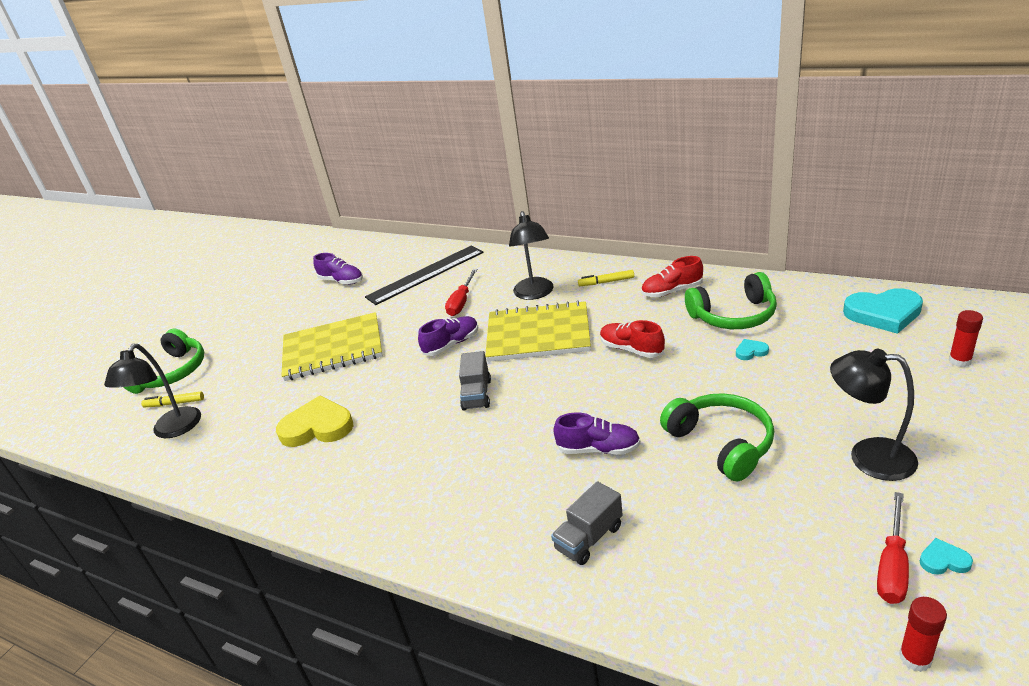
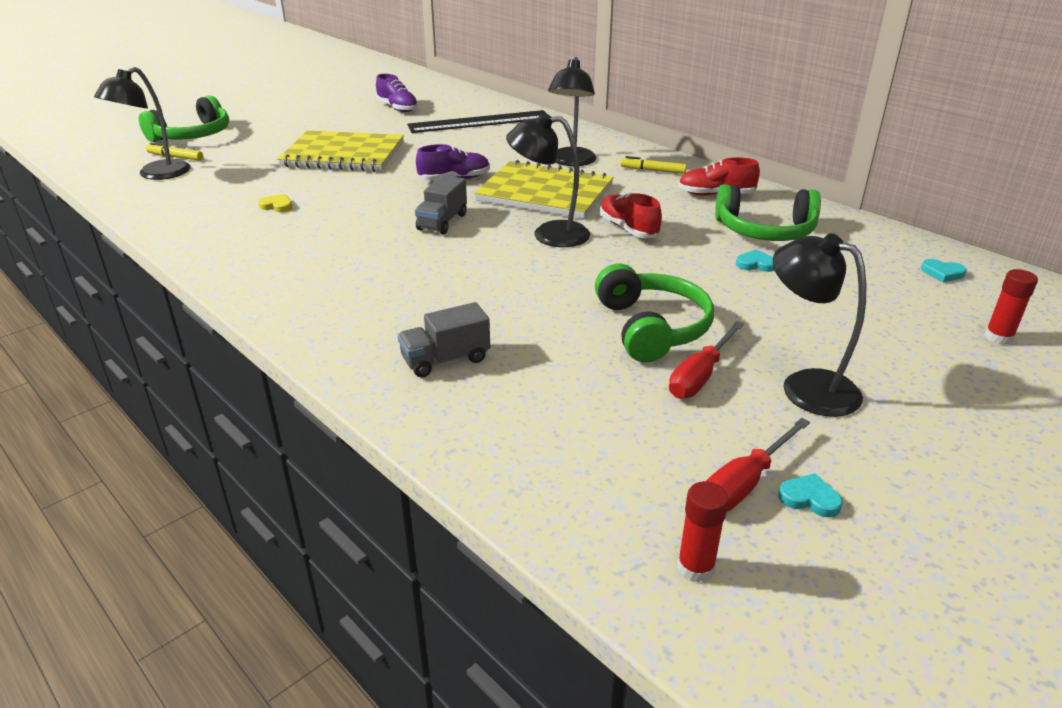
camera: 15 degrees right, 0 degrees up
yellow heart [276,396,353,447] -> yellow heart [258,194,293,212], size x0.44
red screwdriver [445,269,477,316] -> red screwdriver moved to [669,321,744,398]
purple shoe [553,412,641,455] -> none
turquoise heart [843,288,923,334] -> turquoise heart [921,259,967,282], size x0.44
none -> black lamp [506,113,590,247]

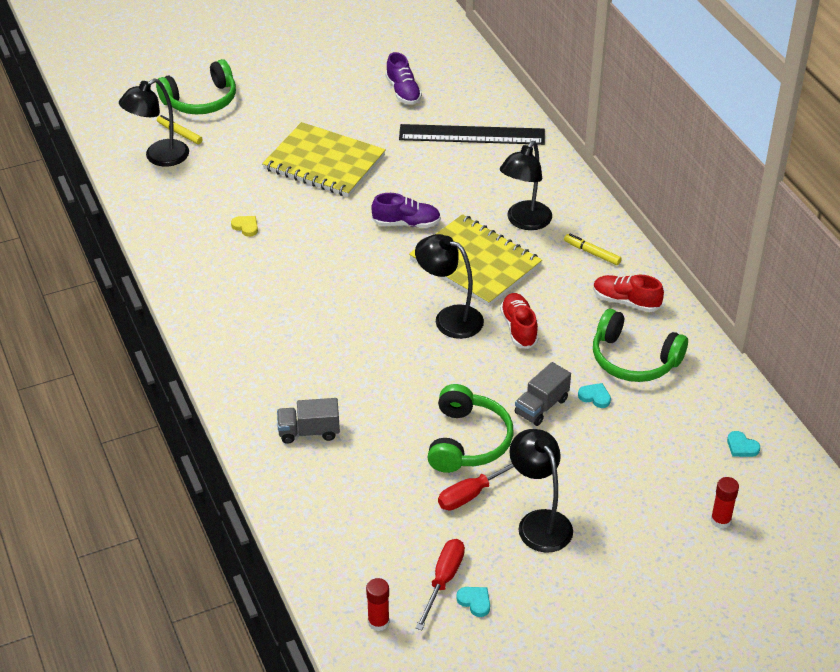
camera: 20 degrees right, 10 degrees up
grey truck [415,175,467,234] -> grey truck moved to [515,362,571,426]
red screwdriver [706,418,810,512] -> red screwdriver turned 135 degrees clockwise [416,539,465,630]

